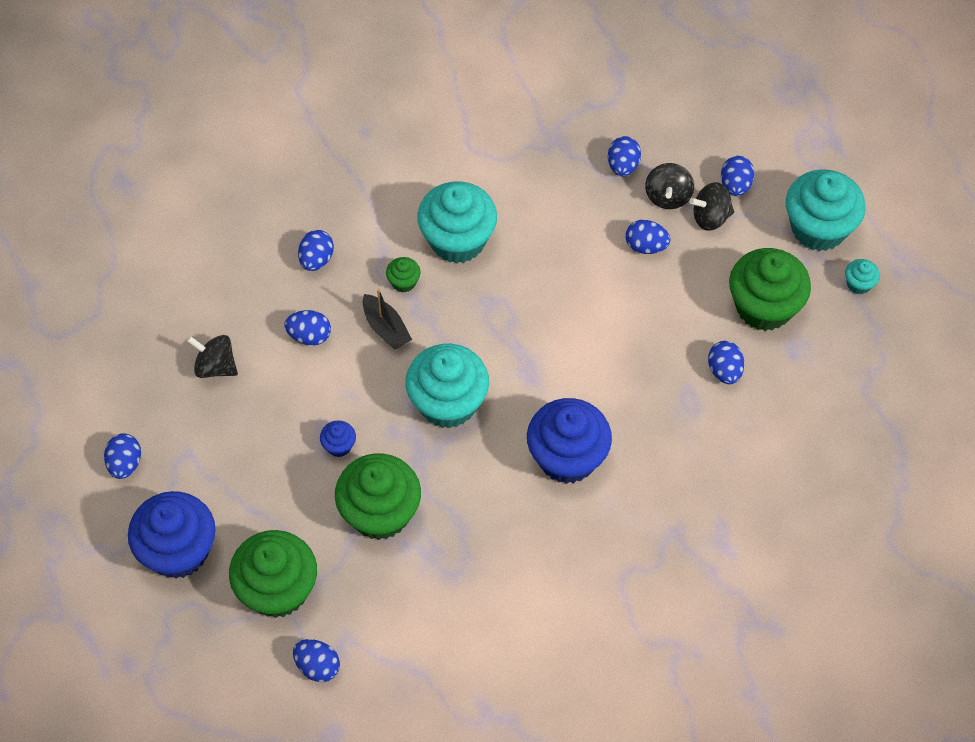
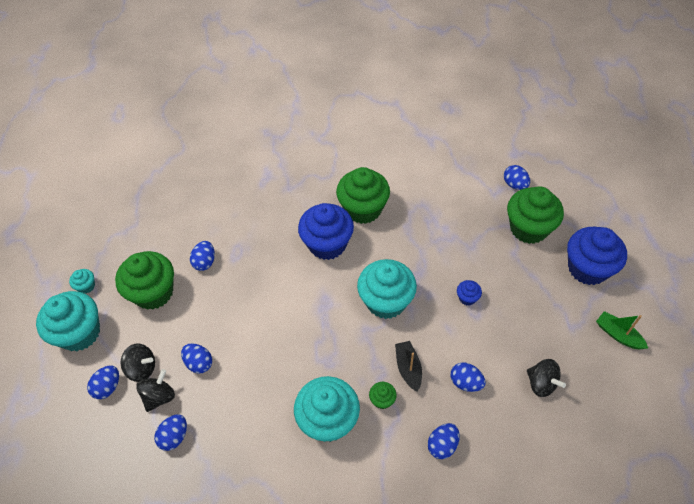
camera: 155 degrees left, 5 degrees down
blue egg [104,433,141,479] -> green boat [596,311,648,349]
green cupcake [335,453,421,540] -> green cupcake moved to [336,167,390,224]

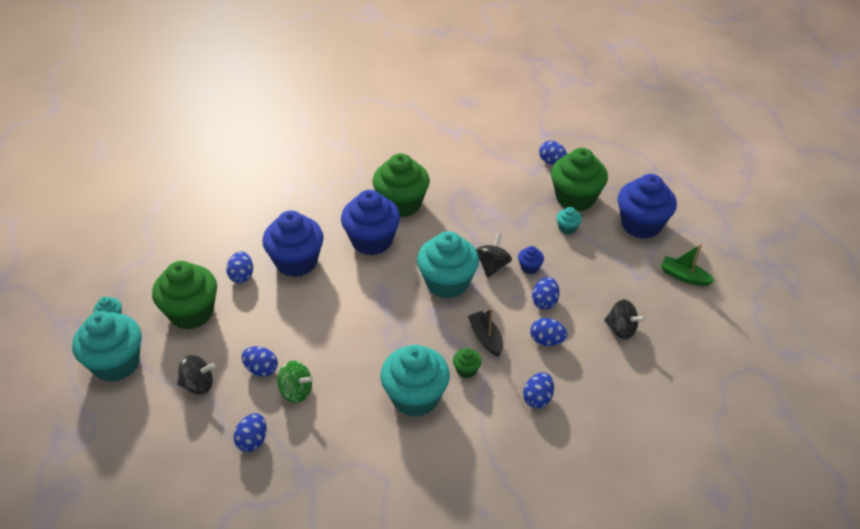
camera: 15 degrees left, 10 degrees down
blue egg [87,366,119,399] -> blue egg moved to [532,277,559,310]
black spinning top [136,369,175,412] -> black spinning top moved to [476,233,512,278]
none -> blue cupcake [262,211,324,277]
none -> green spinning top [277,361,313,403]
none -> turquoise cupcake [557,207,582,235]

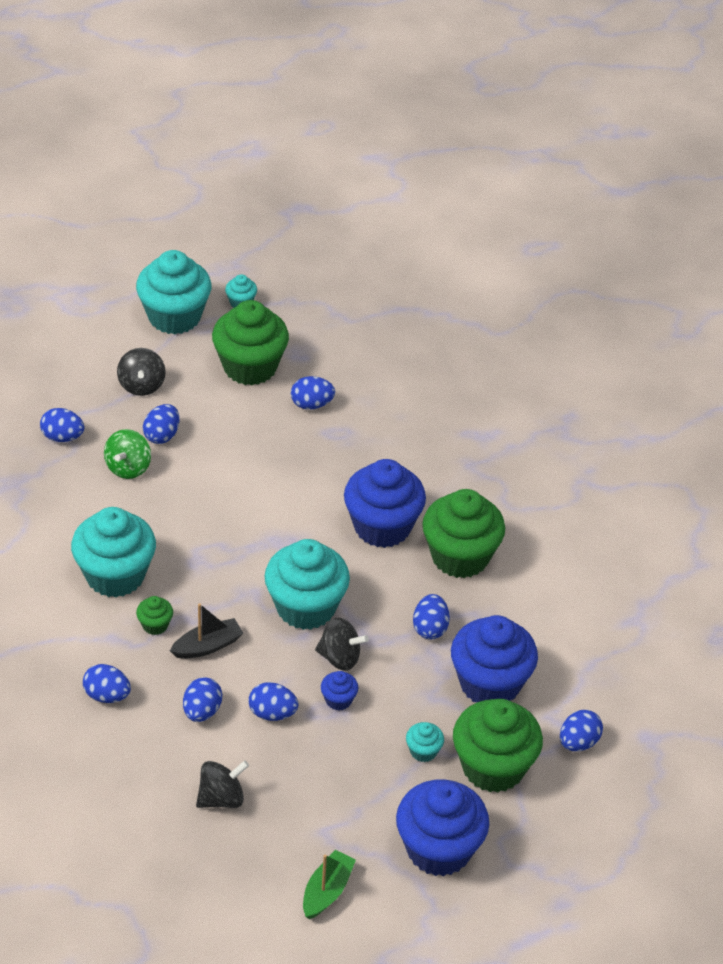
camera: 85 degrees right, 0 degrees up
blue cupcake [262,211,324,277] -> blue cupcake moved to [451,615,538,702]
black spinning top [604,299,646,340] -> black spinning top turned 150 degrees counterclockwise [196,760,249,808]
none -> blue egg [413,594,450,639]

